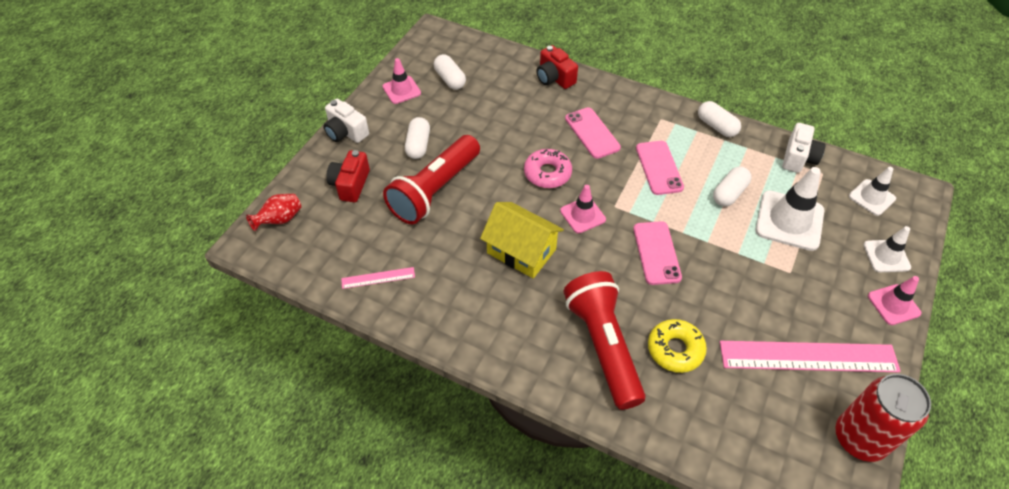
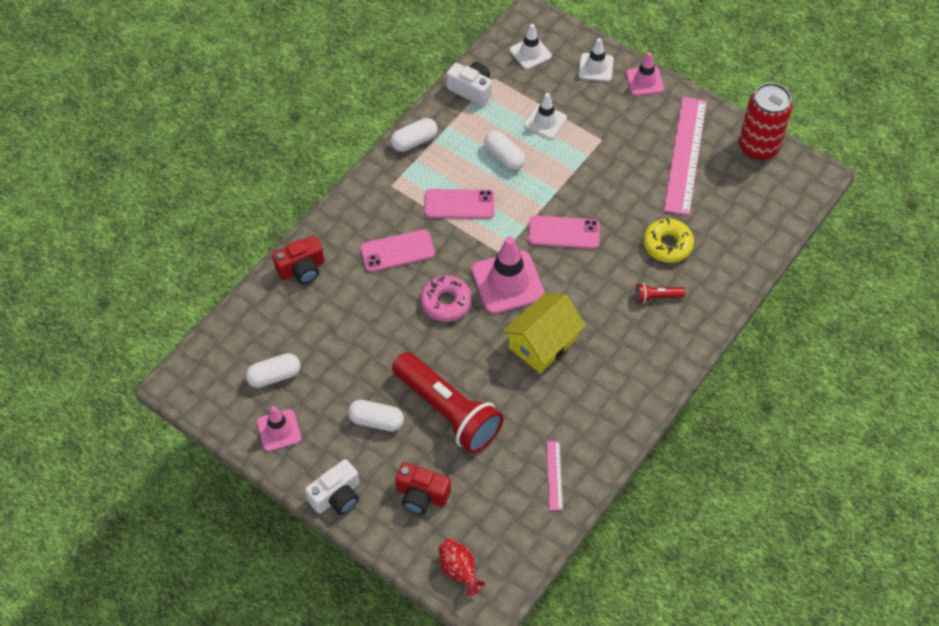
camera: 80 degrees left, 5 degrees up
pink traffic cone [560,185,606,233] -> pink traffic cone [472,236,545,314], size x1.69
red flashlight [564,271,646,410] -> red flashlight [636,283,685,304], size x0.41
white traffic cone [755,167,824,251] -> white traffic cone [524,93,567,139], size x0.59

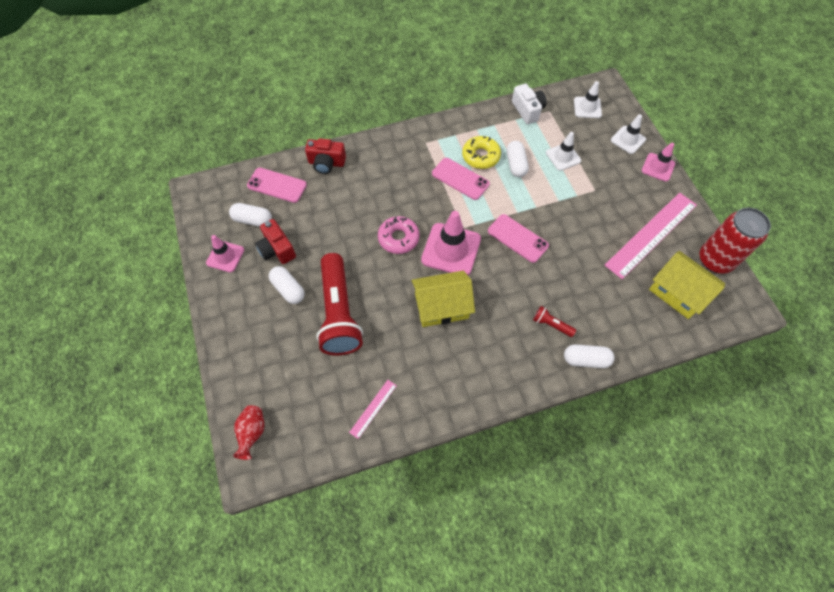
camera: 35 degrees right, 5 degrees up
white camera [305,459,359,515] -> none
pink phone [360,229,435,272] -> pink phone moved to [247,168,307,203]
white capsule [391,118,438,152] -> white capsule moved to [564,344,615,368]
red camera [395,462,451,514] -> red camera moved to [255,219,296,264]
yellow donut [643,218,694,263] -> yellow donut moved to [462,136,501,169]
none -> yellow house [649,251,725,319]

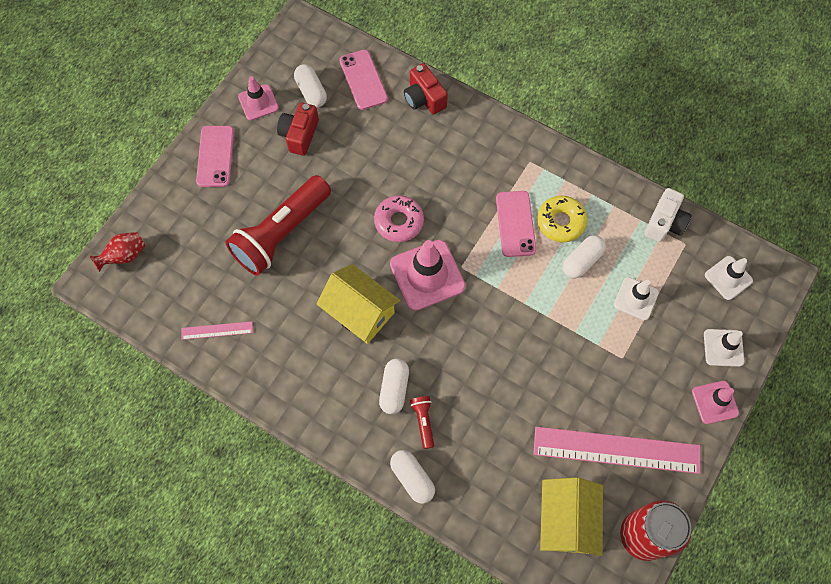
camera: 50 degrees right, 5 degrees up
white capsule [269,266,305,304] -> white capsule moved to [379,359,409,414]
pink phone [488,214,549,263] -> pink phone moved to [196,126,234,187]

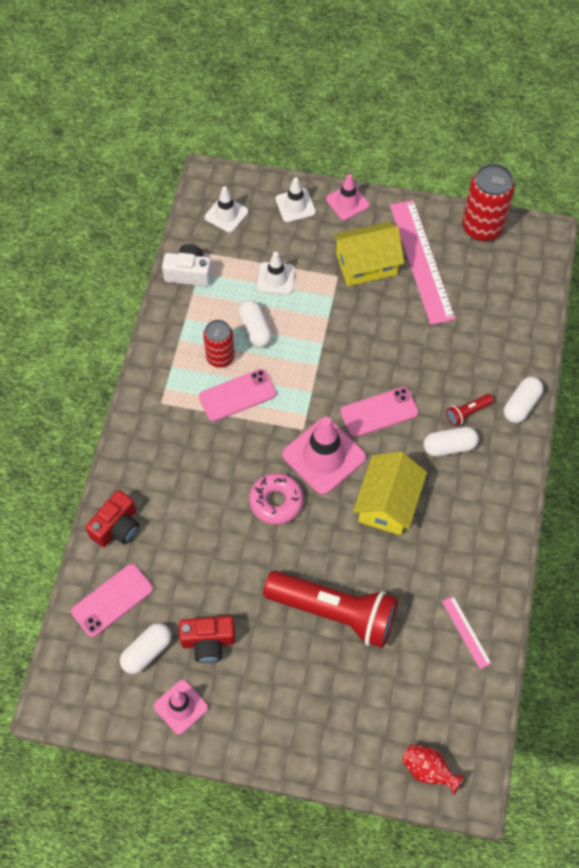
camera: 110 degrees left, 5 degrees down
pink phone [196,126,234,187] -> pink phone moved to [340,387,418,437]
yellow donut [537,196,588,242] -> red can [203,320,235,367]
yellow house [540,477,603,556] -> yellow house moved to [333,222,404,286]
white capsule [562,235,606,278] -> white capsule turned 45 degrees clockwise [238,300,272,348]

